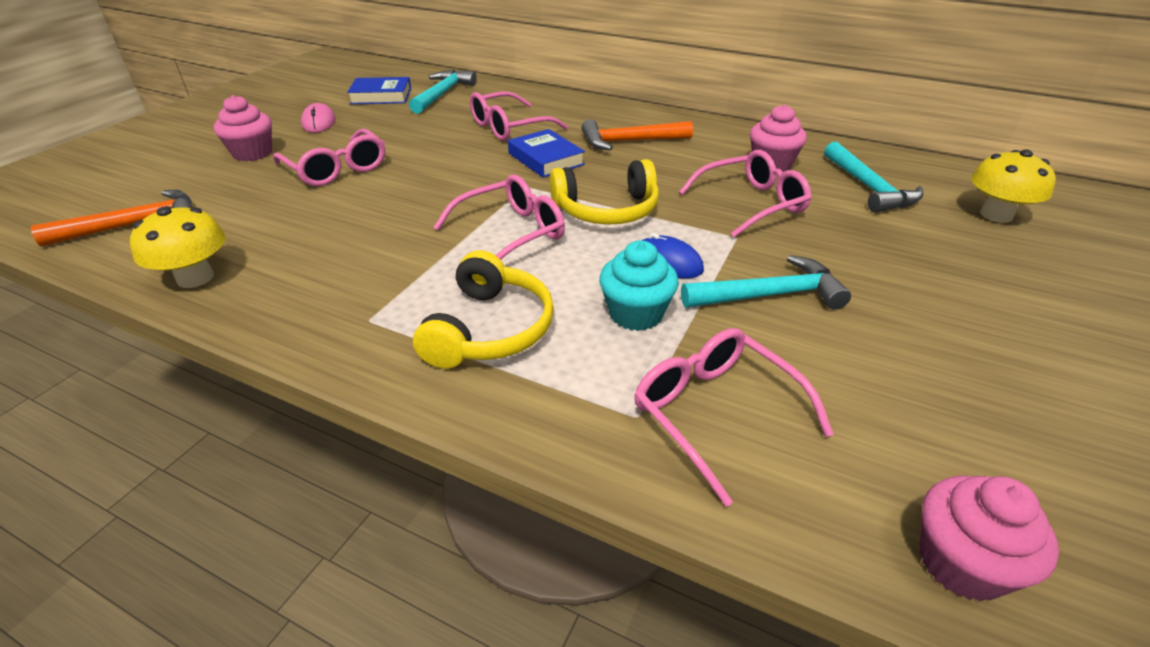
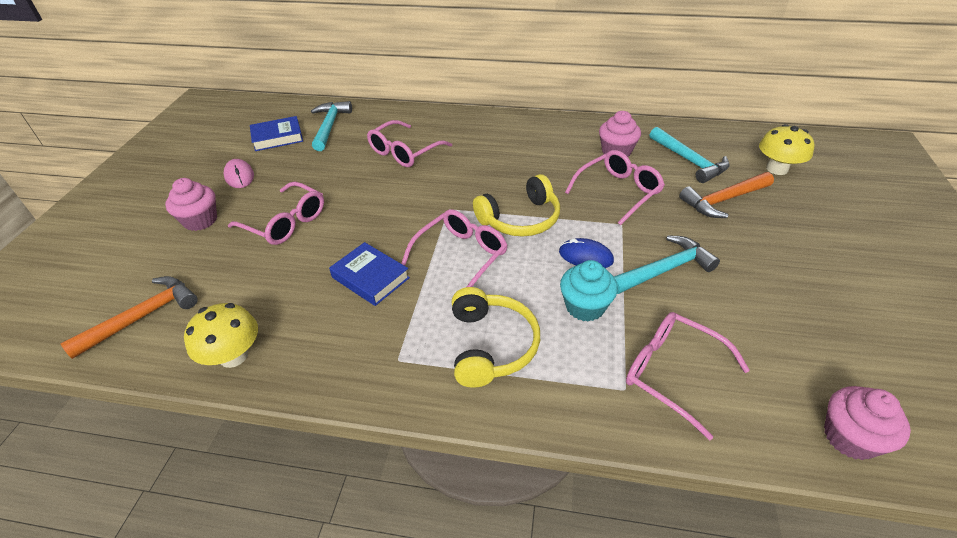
camera: 15 degrees left, 5 degrees up
blue book [508,129,585,178] -> blue book moved to [329,242,410,306]
orange hammer [581,119,693,150] -> orange hammer moved to [679,172,774,218]

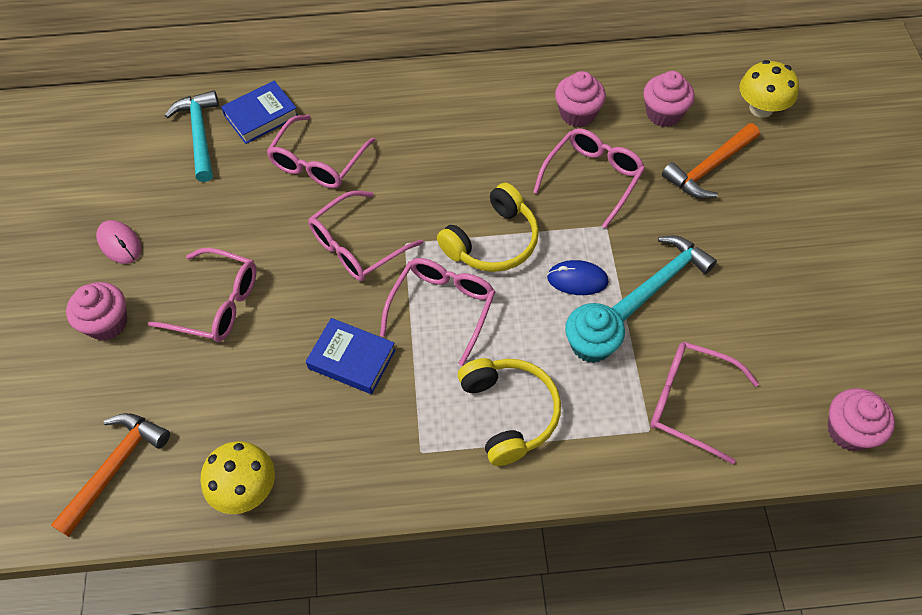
camera: 15 degrees left, 15 degrees up
blue book [250,116,303,151] -> blue book moved to [221,81,298,144]
turquoise hammer [650,127,729,183] -> pink cupcake [643,71,695,127]
none -> pink glasses [308,191,423,281]

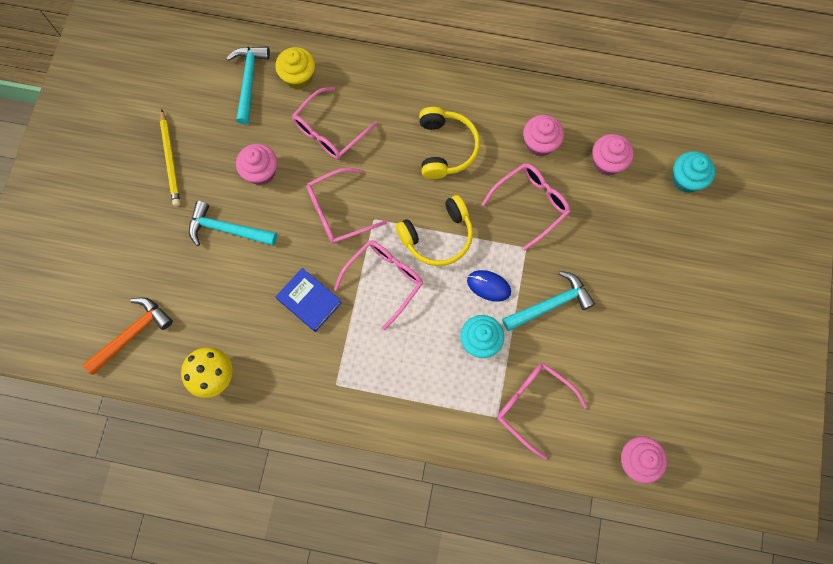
camera: 15 degrees right, 15 degrees up
pink cupcake [66,282,127,341] -> pink cupcake moved to [236,144,277,185]
pink mouse [96,220,142,264] -> yellow pencil [160,109,180,206]
pink glasses [148,248,256,342] -> turquoise hammer [189,201,277,246]
blue book [221,81,298,144] -> yellow cupcake [275,47,315,89]
yellow headphones [458,358,561,466] -> yellow headphones moved to [419,107,480,179]
orange hammer [662,123,760,199] -> none
yellow mushroom [740,60,799,118] -> turquoise cupcake [672,151,715,193]

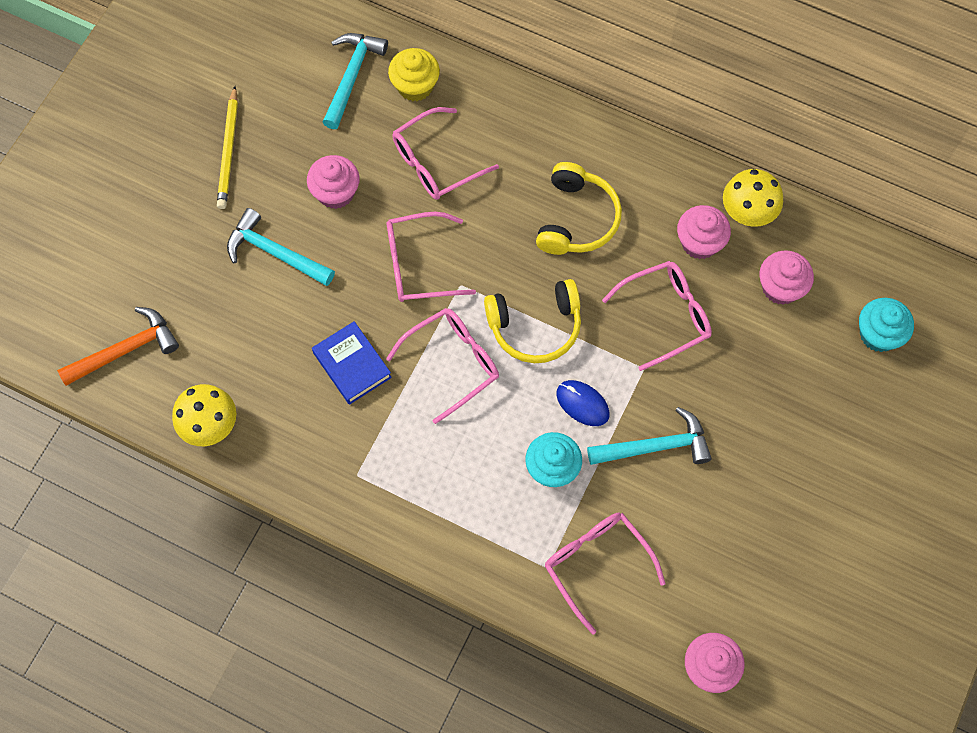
camera: 15 degrees right, 5 degrees down
none -> yellow mushroom [723,169,783,227]

